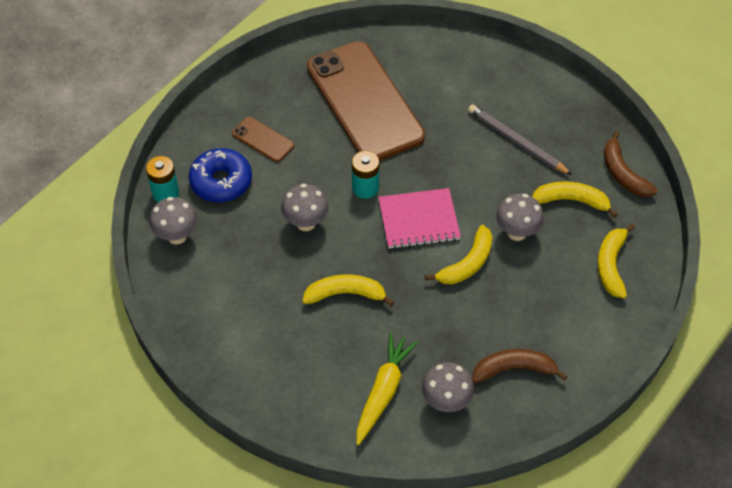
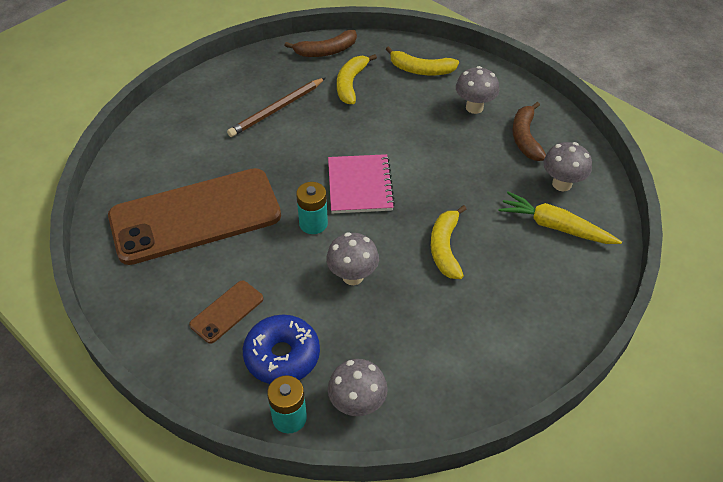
camera: 85 degrees left, 5 degrees down
yellow banana [425,225,492,284] -> none
grey pencil [468,105,572,175] -> brown pencil [227,78,325,137]
grey mushroom [496,194,544,241] -> grey mushroom moved to [456,66,499,114]

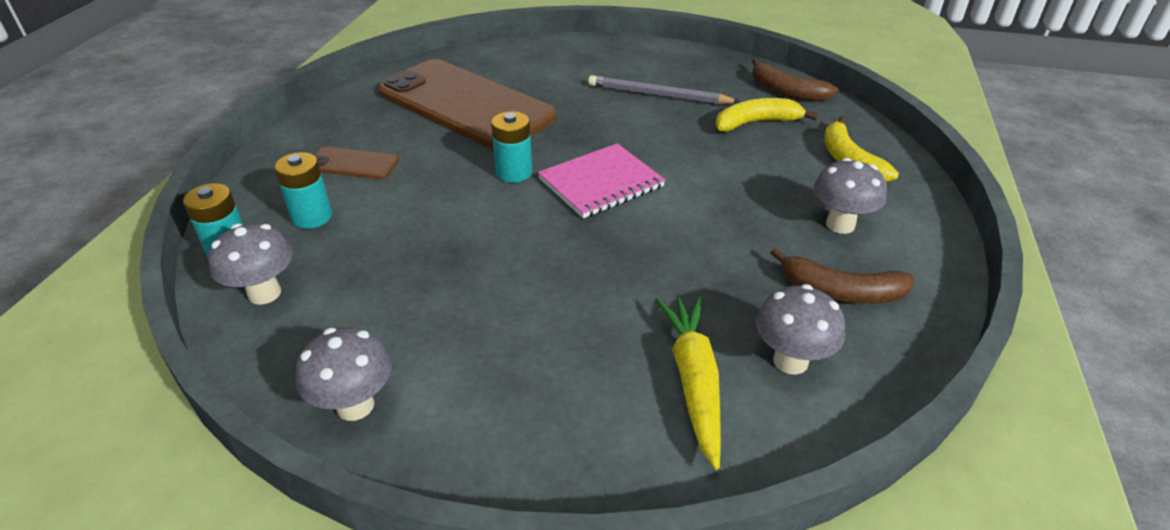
camera: 60 degrees right, 10 degrees down
brown pencil [227,78,325,137] -> grey pencil [588,75,740,104]
blue donut [243,315,320,384] -> turquoise battery [274,152,332,229]
grey mushroom [326,232,379,285] -> grey mushroom moved to [296,327,392,421]
yellow banana [431,205,467,279] -> none
brown banana [512,102,546,161] -> brown banana turned 135 degrees counterclockwise [770,247,915,304]

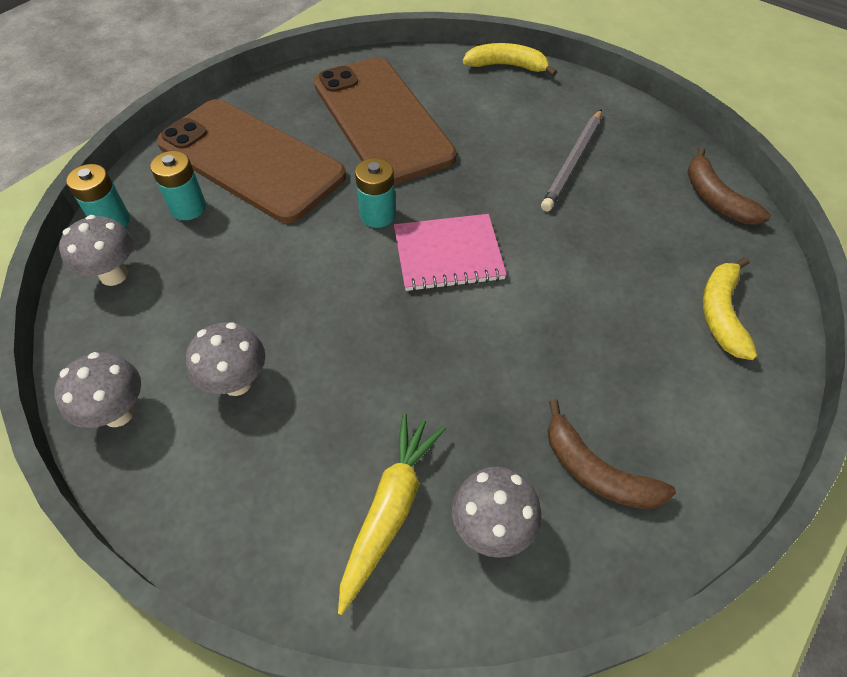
camera: 25 degrees right, 15 degrees up
brown phone [315,147,399,179] -> brown phone [157,99,346,223], size x2.42
grey pencil [588,75,740,104] -> grey pencil turned 105 degrees counterclockwise [541,109,602,211]
yellow banana [715,98,818,132] -> yellow banana moved to [463,43,557,76]
grey mushroom [814,158,887,234] -> grey mushroom moved to [186,322,265,396]

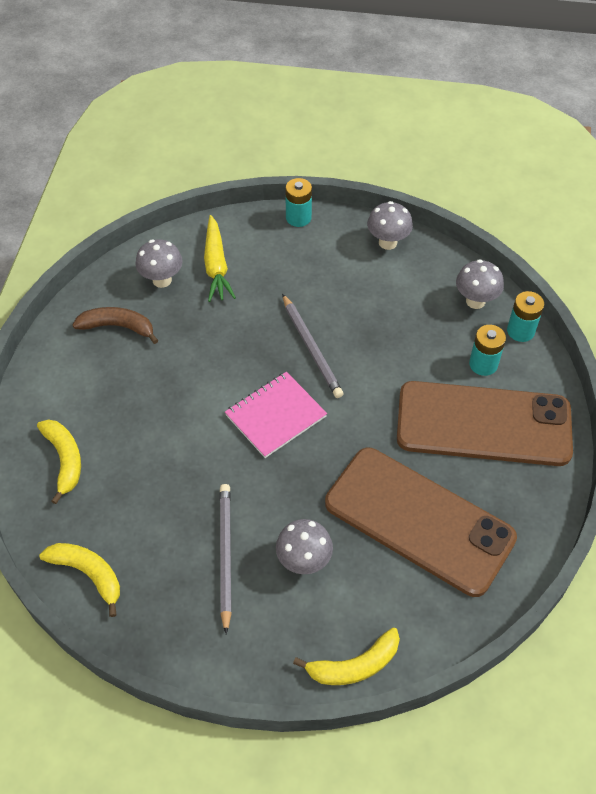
camera: 150 degrees right, 0 degrees up
grey mushroom [186,322,265,396] -> grey mushroom moved to [276,519,333,574]
turquoise battery [355,158,396,228] -> turquoise battery moved to [285,178,312,227]
brown banana [687,147,771,225] -> yellow banana [39,543,120,617]
none -> grey pencil [282,294,344,398]

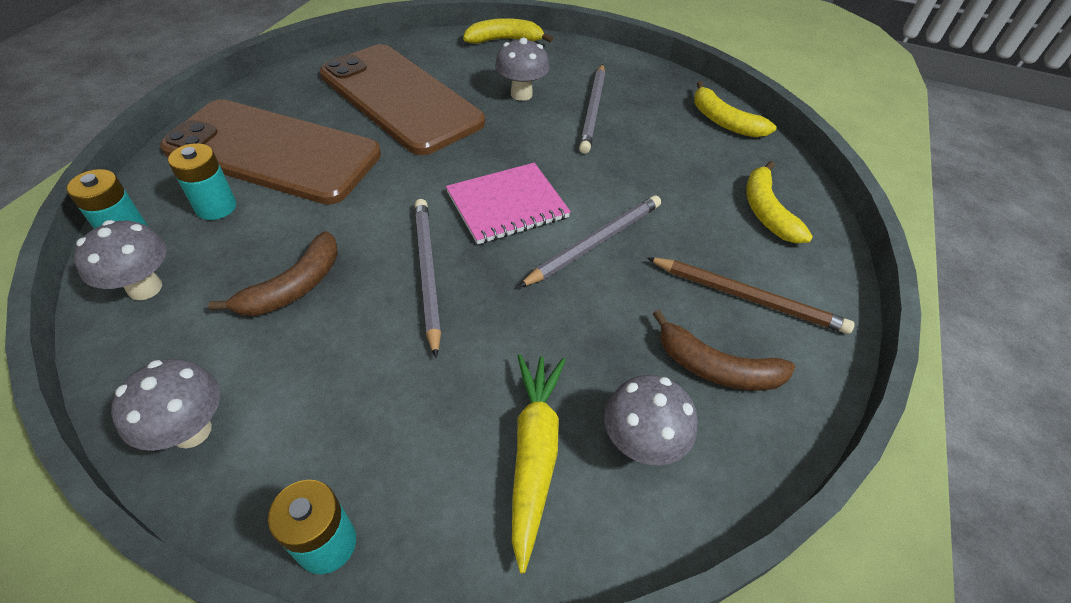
camera: 170 degrees left, 5 degrees down
none -> brown banana [208,231,338,316]
none -> grey pencil [518,195,661,288]
none -> brown pencil [647,257,855,334]

